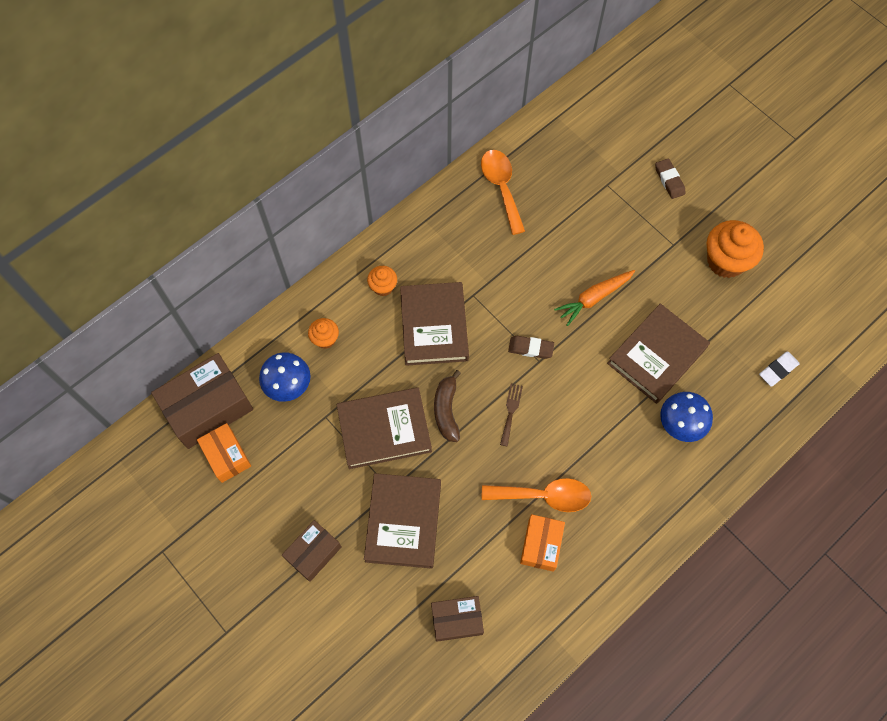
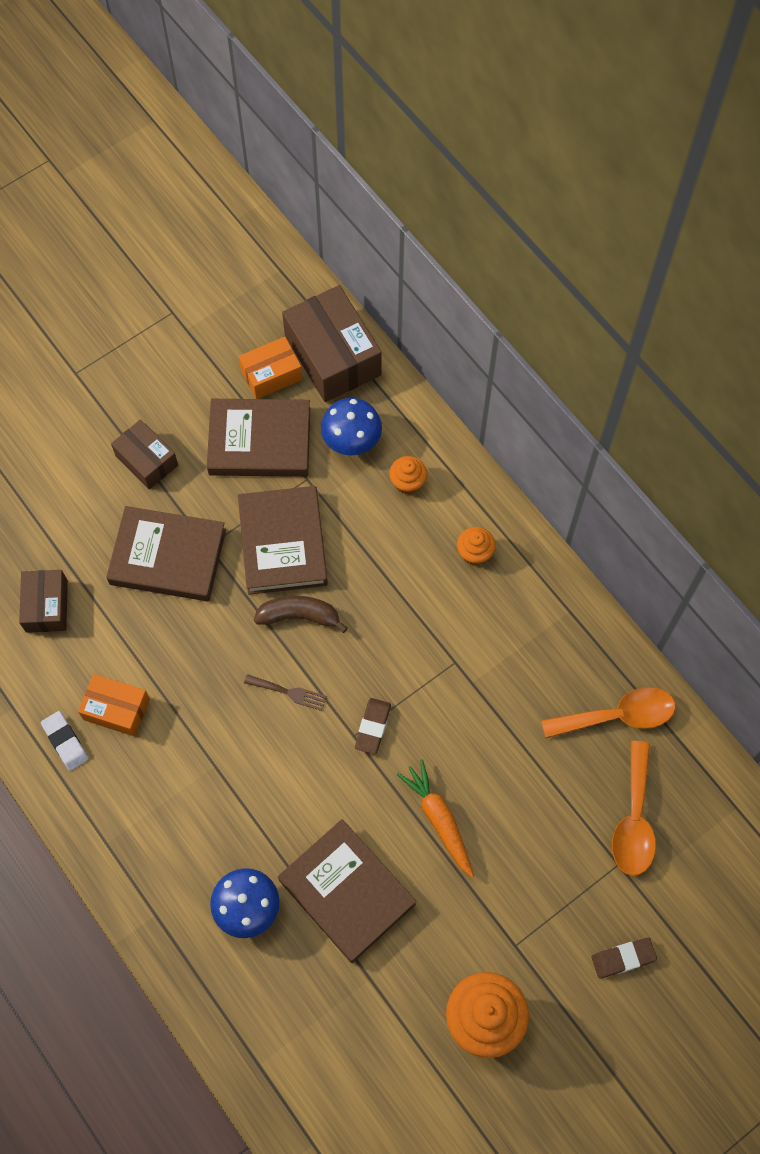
camera: 95 degrees right, 0 degrees up
brown book [400,282,469,366] -> brown book moved to [207,399,310,477]
orange spoon [482,478,591,512] -> orange spoon moved to [612,741,656,876]
white eraser [759,351,800,387] -> white eraser moved to [41,711,88,771]

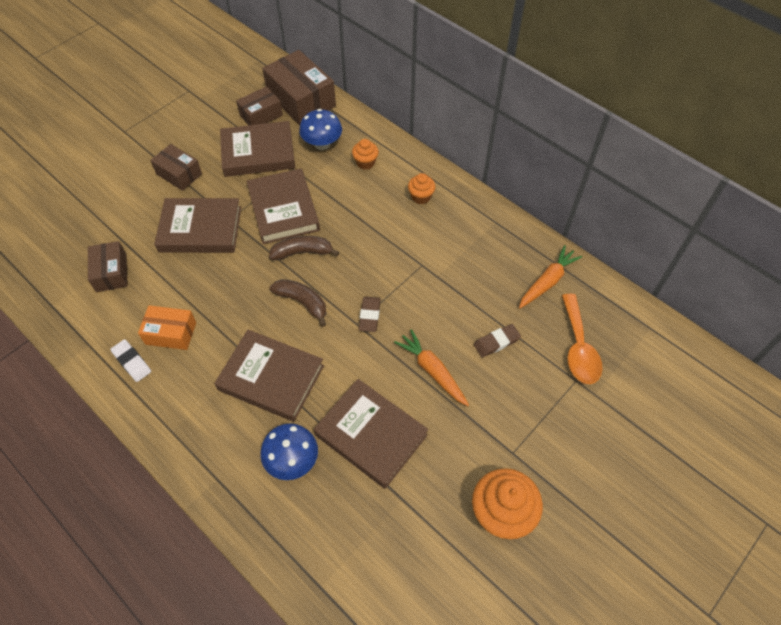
camera: 10 degrees left, 10 degrees down
orange box [239,337,303,399] -> brown box [236,86,283,125]
brown fork [244,674,327,711] -> brown banana [270,279,326,327]
orange spoon [541,687,676,738] -> orange carrot [519,245,582,308]
brown eraser [592,938,657,978] -> brown eraser moved to [474,324,521,357]
none -> brown book [214,330,324,422]

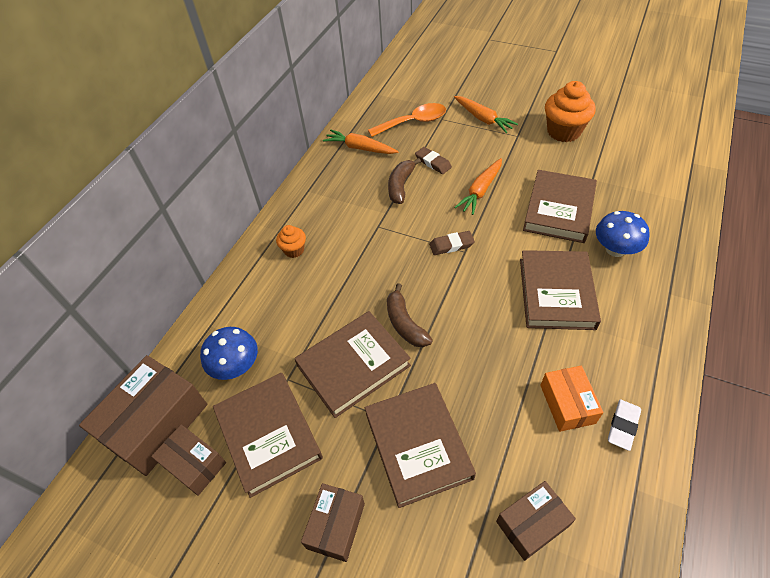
camera: 105 degrees left, 5 degrees down
brown banana [270,279,326,327] -> brown banana moved to [388,158,421,204]
orange cupcake [352,139,379,170] -> none
none -> orange carrot [454,96,518,133]

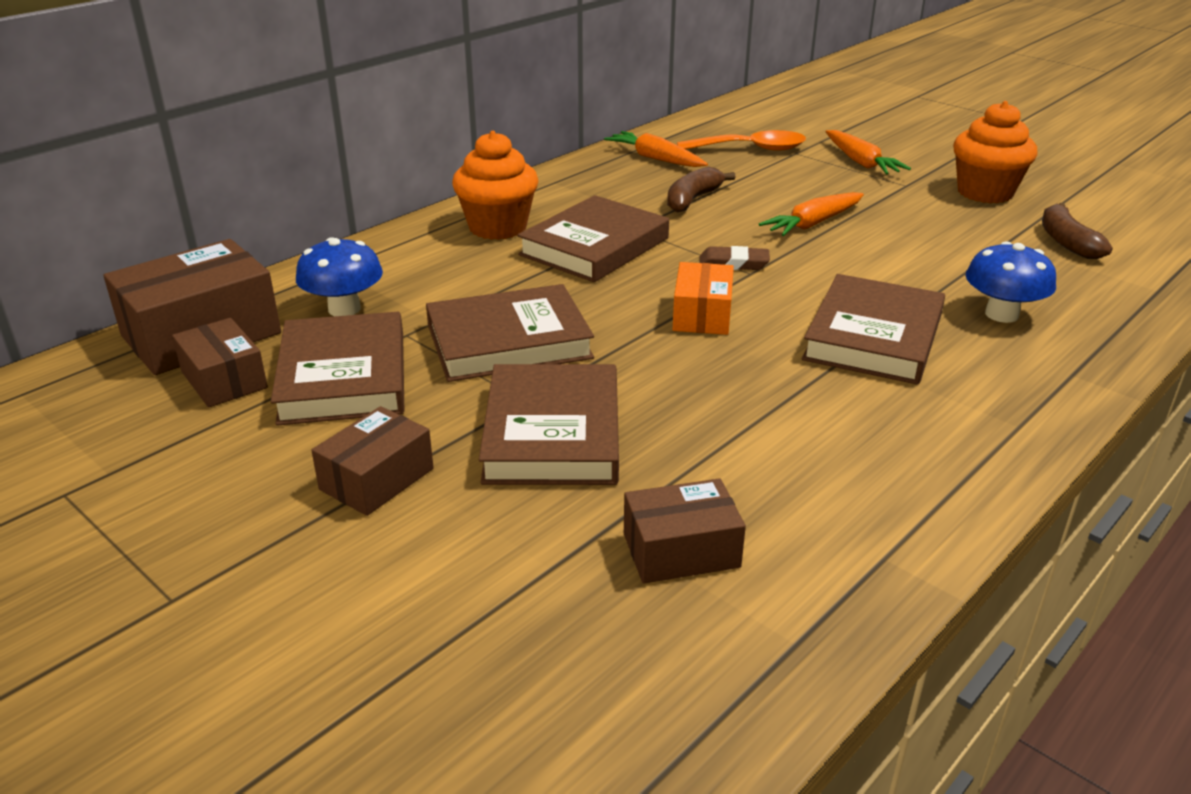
camera: 15 degrees right, 20 degrees down
orange cupcake [276,225,306,258] -> orange cupcake [452,131,538,240], size x1.87
brown banana [387,283,433,347] -> brown banana moved to [1042,203,1113,259]
brown eraser [415,147,452,174] -> none
brown book [523,170,597,243] -> brown book moved to [517,195,669,282]
orange box [540,366,604,432] -> orange box moved to [673,262,734,335]
white eraser [608,400,641,451] -> none

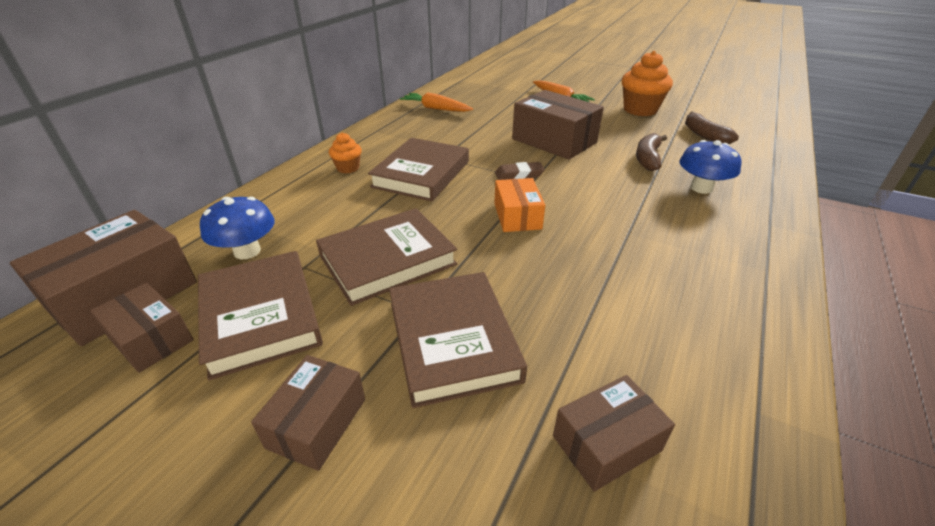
camera: 15 degrees left, 5 degrees up
orange cupcake [452,131,538,240] -> orange cupcake [329,132,362,173], size x0.53
brown banana [667,167,736,213] -> brown banana moved to [636,133,667,171]
orange spoon [677,130,806,151] -> none
orange carrot [759,192,864,236] -> brown box [512,90,604,160]
brown book [801,274,945,385] -> none

